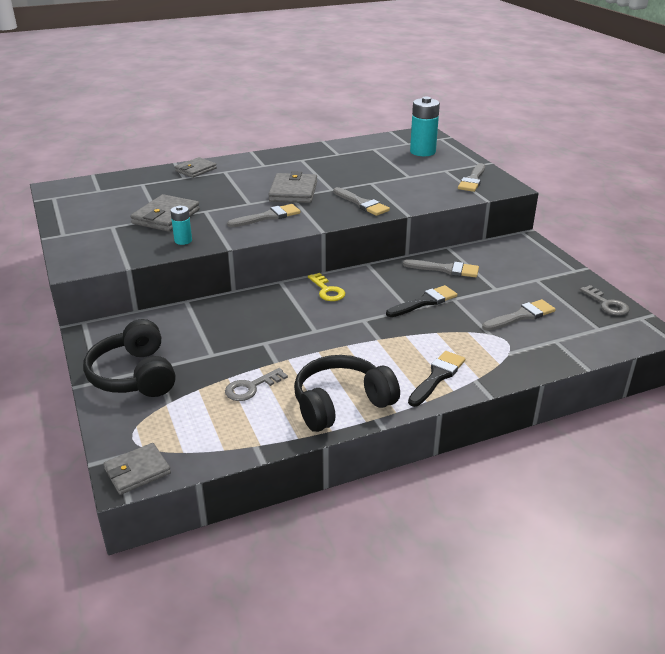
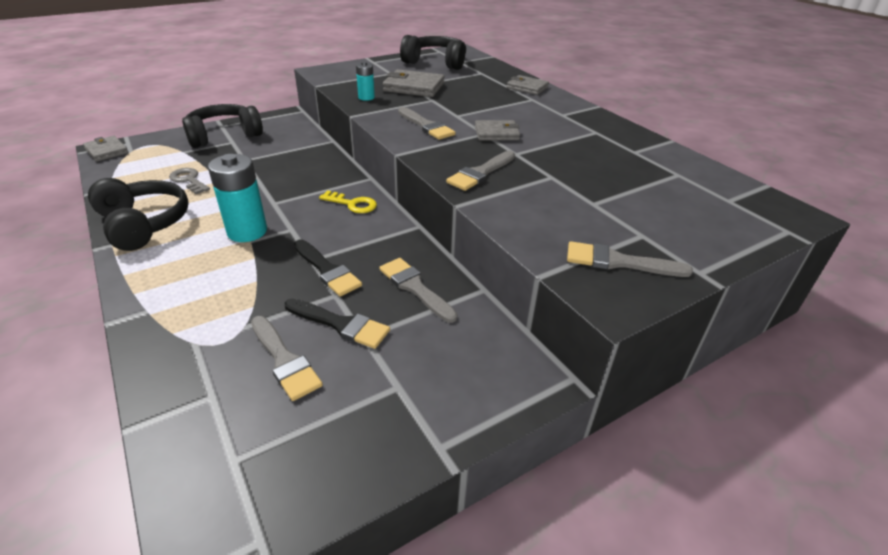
camera: 80 degrees right, 5 degrees up
grey wallet [268,171,317,203] -> grey wallet [475,120,520,141], size x0.67
yellow key [308,273,345,301] -> yellow key turned 120 degrees counterclockwise [319,190,377,213]
grey brush [403,259,479,277] -> grey brush turned 135 degrees clockwise [379,258,457,323]
black brush [408,351,465,407] -> black brush moved to [285,299,390,349]
turquoise battery [410,97,440,156] -> turquoise battery moved to [208,154,267,242]
grey key [580,285,630,315] -> none
none -> black headphones [400,35,466,70]

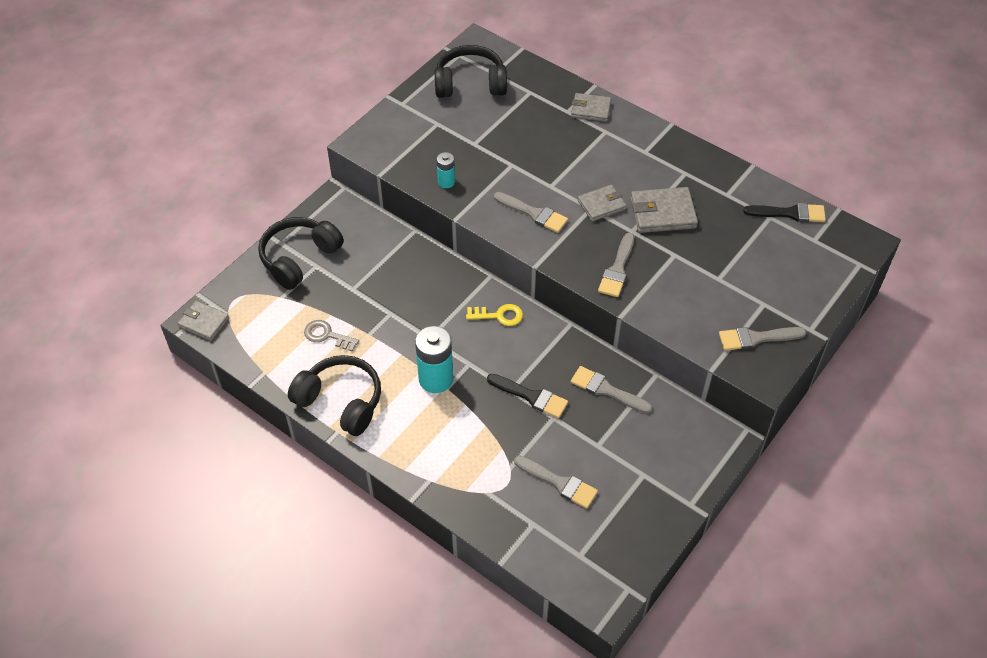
camera: 20 degrees left, 15 degrees up
black brush [285,299,390,349] -> black brush moved to [743,203,826,222]
grey wallet [383,69,445,97] -> grey wallet moved to [630,187,698,233]

